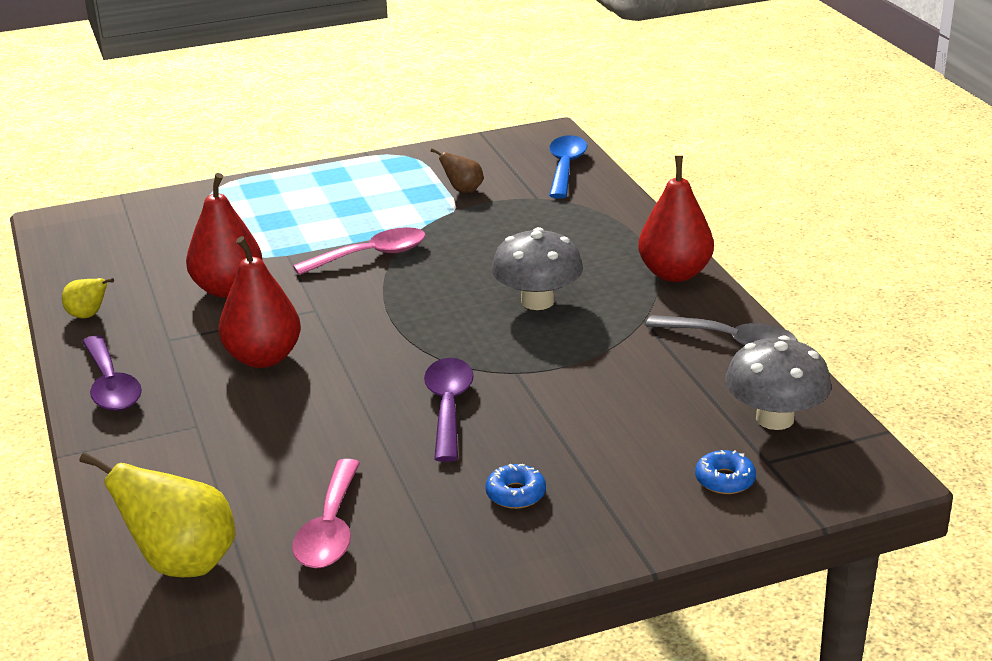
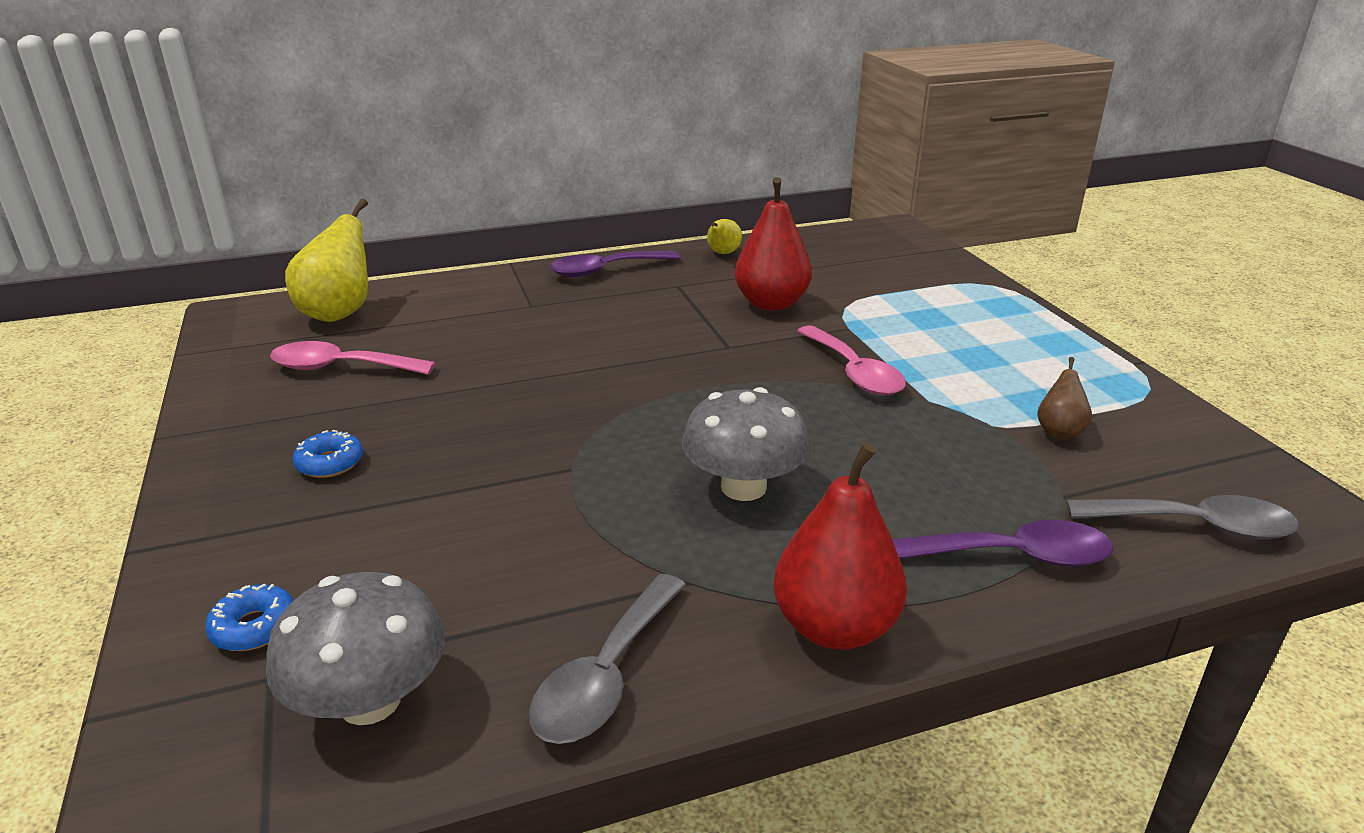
camera: 90 degrees right, 0 degrees up
red pear [219,236,301,368] -> none
purple spoon [424,358,474,462] -> purple spoon moved to [892,520,1113,567]
blue spoon [549,135,587,199] -> grey spoon [1066,495,1299,540]

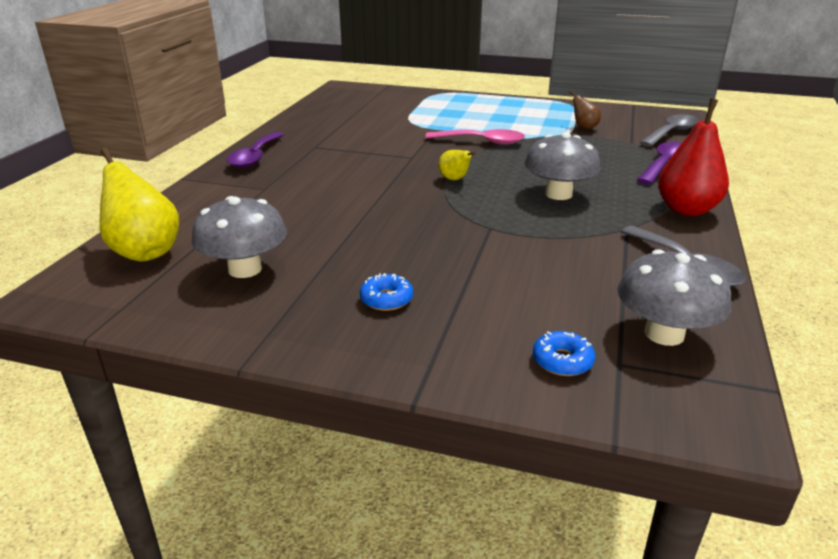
camera: 55 degrees left, 0 degrees up
pink spoon [270,341,435,375] -> grey mushroom [192,196,287,278]
yellow pear [707,219,742,254] -> yellow pear moved to [439,150,476,180]
red pear [735,177,812,311] -> none

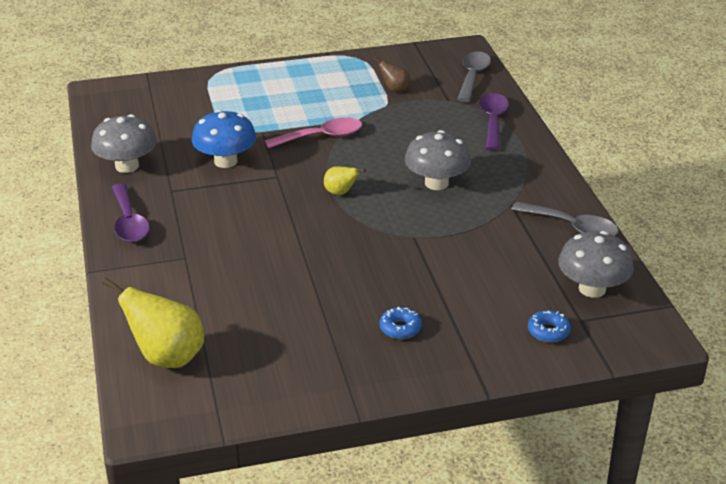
camera: 30 degrees left, 5 degrees up
grey mushroom [192,196,287,278] -> grey mushroom moved to [91,114,157,173]
red pear [658,99,729,216] -> none
none -> blue mushroom [192,110,256,168]

